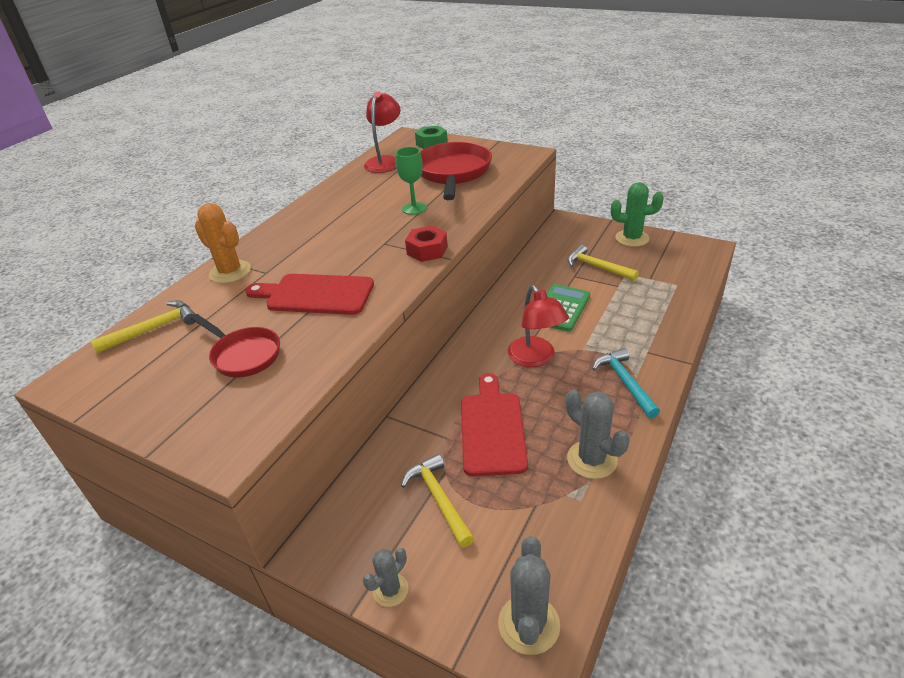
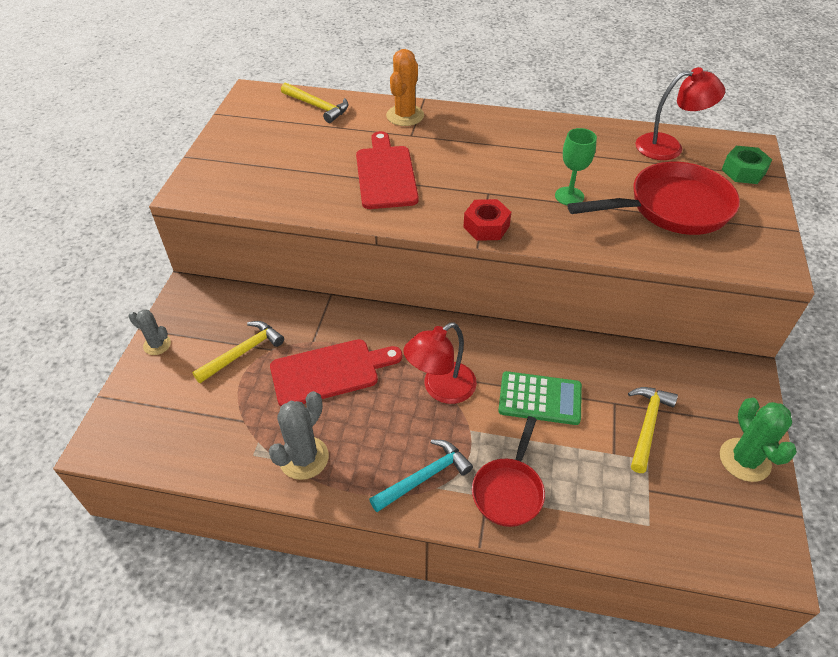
camera: 70 degrees right, 10 degrees up
red pan [191,314,280,377] -> red pan moved to [472,416,545,527]
grey cactus [498,536,560,655] -> none

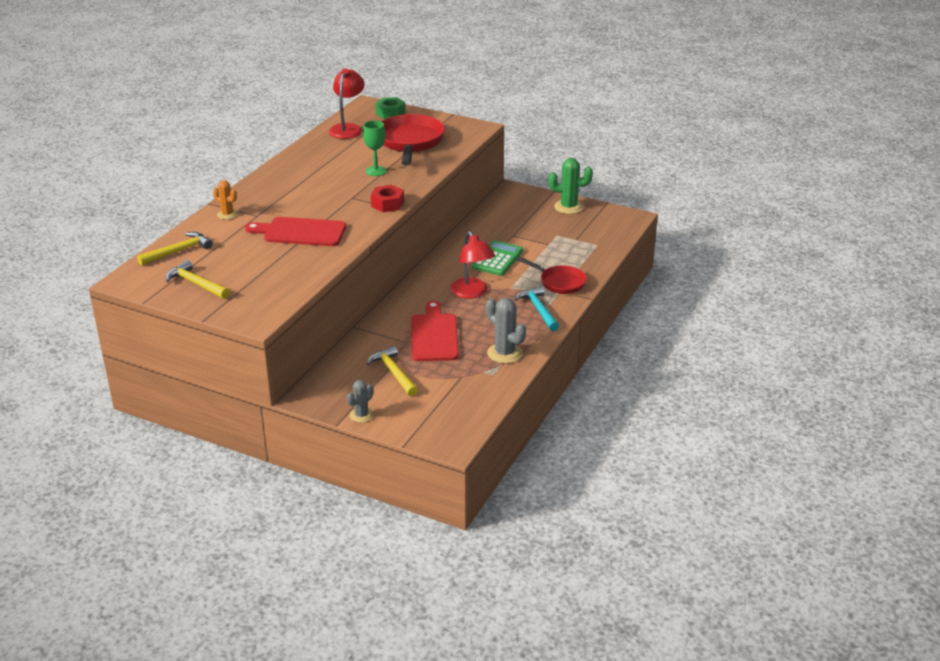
camera: 75 degrees left, 15 degrees down
orange cactus [386,49,424,126] -> orange cactus [213,180,238,219], size x0.62
yellow hammer [628,387,678,473] -> yellow hammer moved to [166,260,230,299]

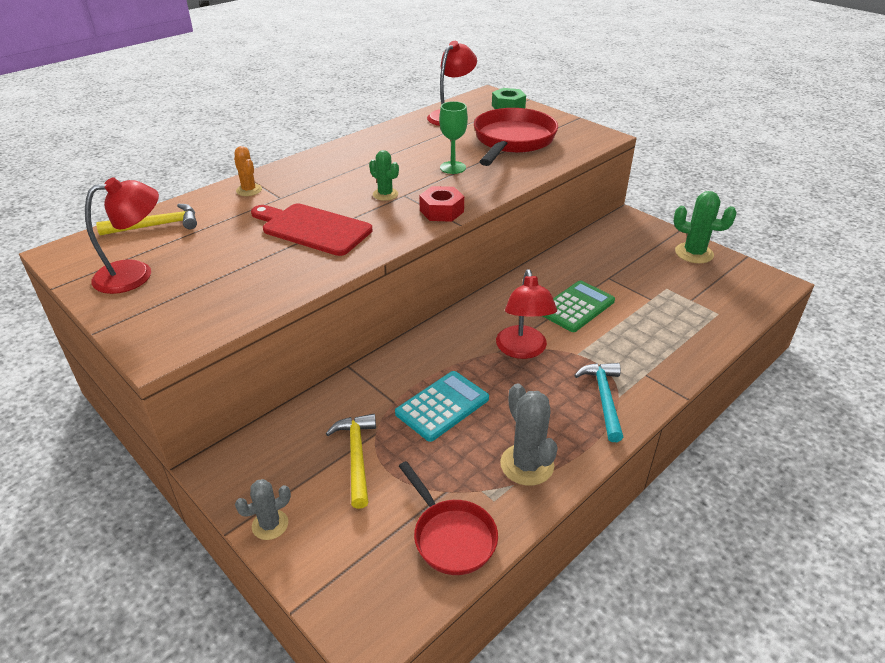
camera: 20 degrees right, 5 degrees up
yellow hammer [166,260,230,299] -> red lamp [85,177,159,294]
red cutting board [411,301,459,361] -> turquoise calculator [395,371,489,442]
red pan [516,256,587,294] -> red pan moved to [399,461,498,575]
none -> green cactus [369,150,399,201]

